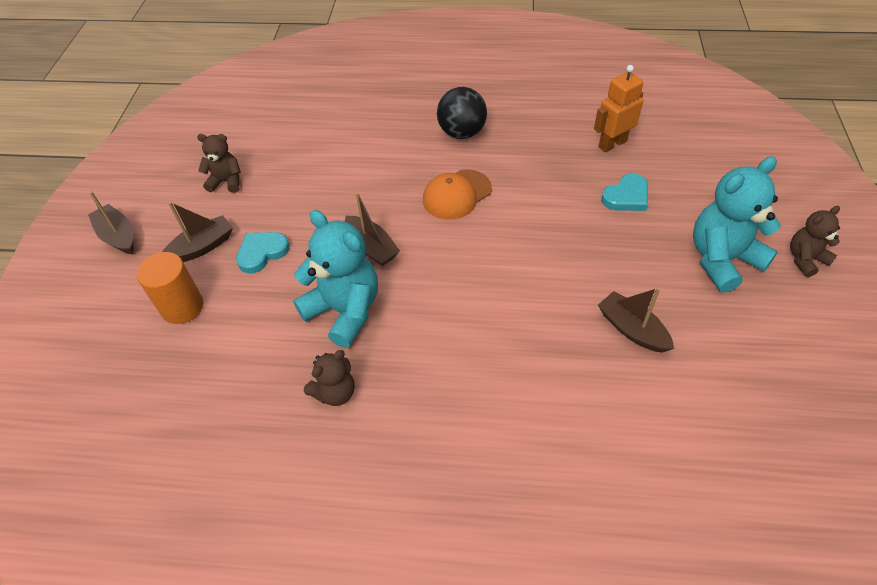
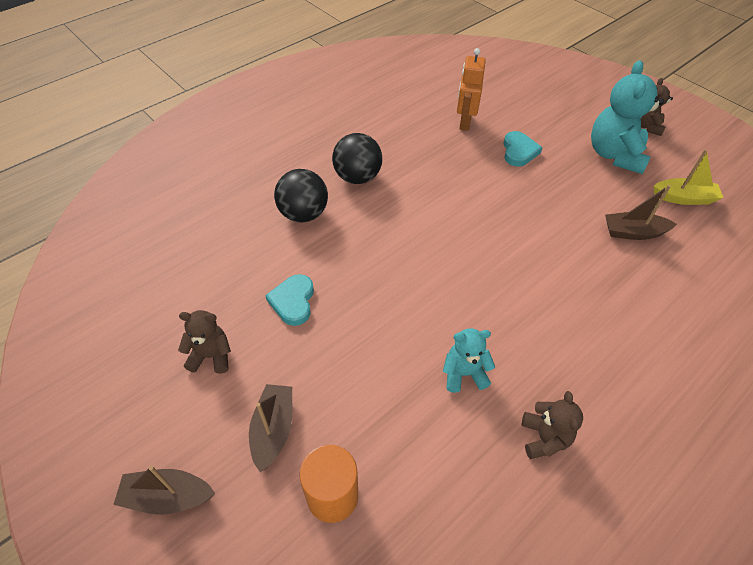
camera: 50 degrees left, 0 degrees up
brown teddy bear [197,134,241,193] -> brown teddy bear turned 45 degrees clockwise [178,310,231,374]
turquoise heart [236,232,289,274] -> turquoise heart moved to [265,274,314,326]
turquoise teddy bear [293,210,378,348] -> turquoise teddy bear [443,328,495,393], size x0.55
brown boat [345,192,400,266] -> none
orange cap [423,169,492,220] -> none
none -> black ball [274,169,328,222]
none -> yellow boat [654,149,723,205]

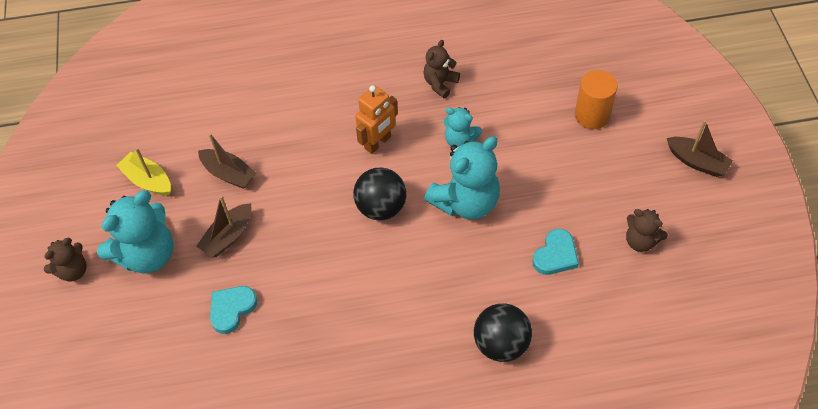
camera: 145 degrees left, 5 degrees up
brown boat [249,384,292,472] -> brown boat moved to [196,196,252,257]
black ball [332,133,382,184] -> black ball moved to [353,167,406,221]
orange robot [457,48,486,131] -> orange robot moved to [355,85,398,154]
none -> turquoise teddy bear [424,136,500,219]

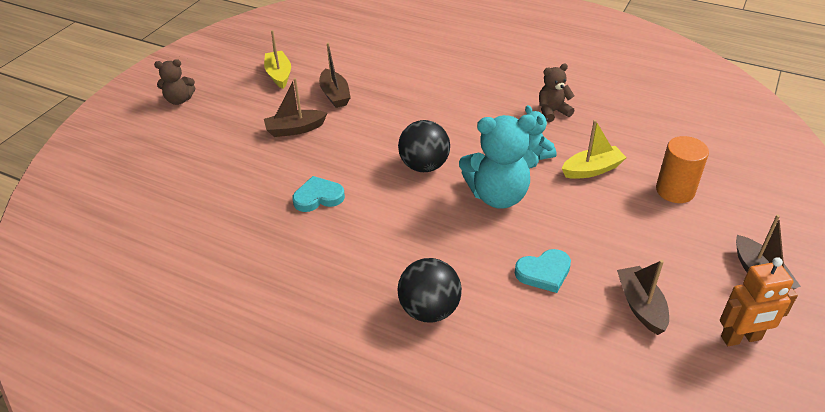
camera: 35 degrees right, 15 degrees down
turquoise teddy bear [97,190,174,274] -> none
turquoise heart [210,286,257,334] -> turquoise heart moved to [292,176,345,212]
orange robot [355,85,398,154] -> orange robot moved to [720,257,798,346]
brown teddy bear [626,209,668,252] -> brown boat [617,260,669,335]
none -> yellow boat [562,120,627,179]

